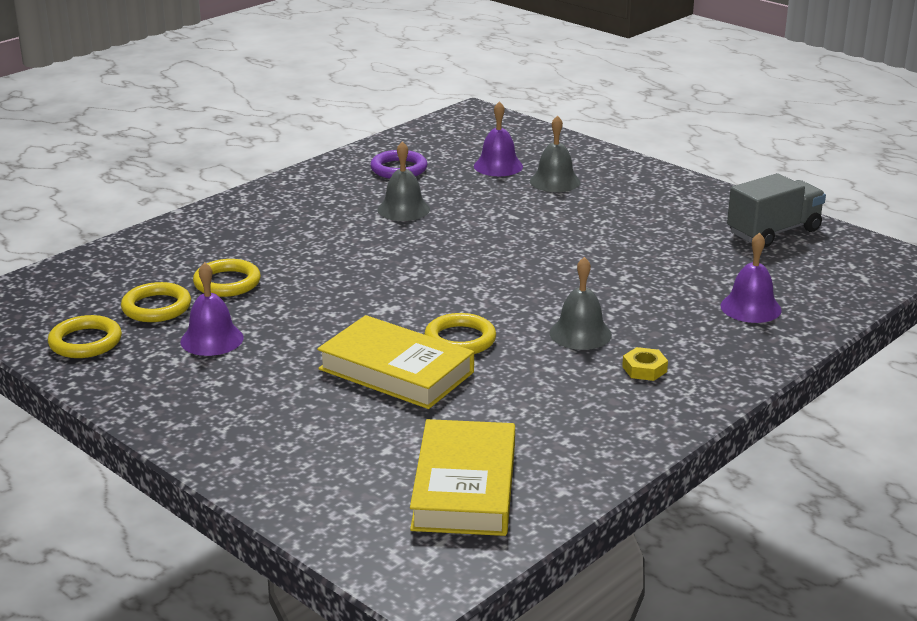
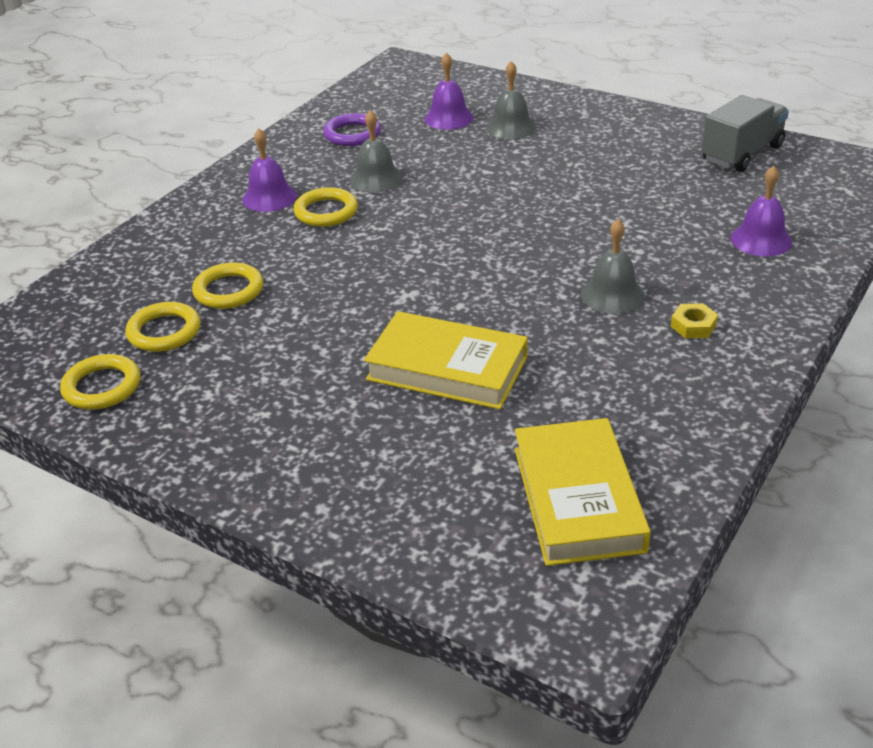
camera: 10 degrees left, 10 degrees up
purple bell [180,262,244,356] -> purple bell moved to [242,128,297,212]
yellow ring [424,313,496,354] -> yellow ring moved to [294,187,358,227]

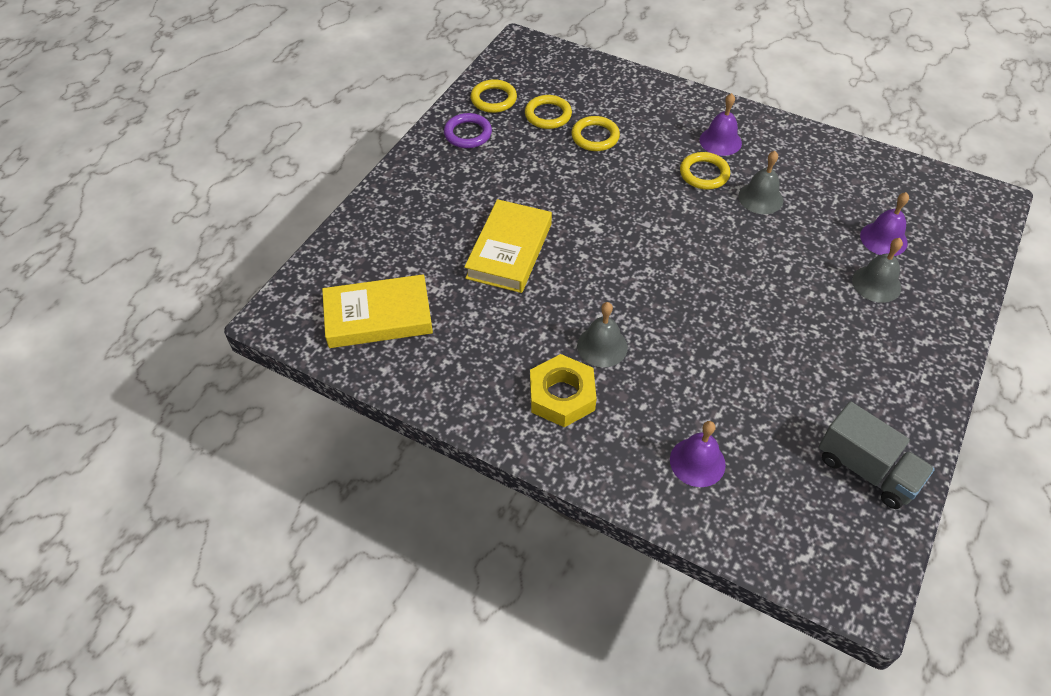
camera: 85 degrees right, 15 degrees up
purple ring [323,113,381,146] -> purple ring moved to [444,113,492,148]
yellow nut [671,303,718,338] -> yellow nut [530,354,597,427], size x2.00

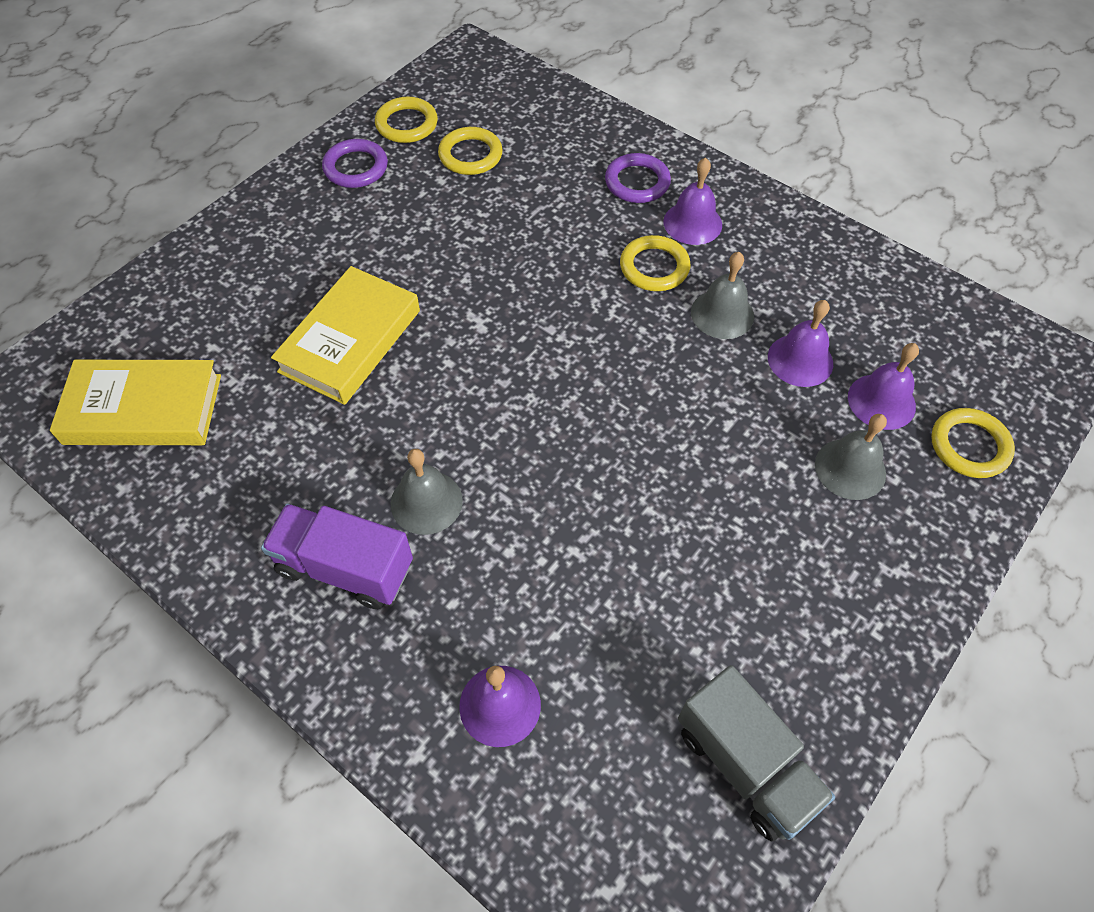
camera: 10 degrees right, 5 degrees up
yellow nut [530,354,597,427] -> purple truck [261,504,413,609]
yellow ring [571,116,620,151] -> yellow ring moved to [931,408,1015,478]
none -> purple ring [605,153,671,203]
none -> purple bell [768,300,833,387]

